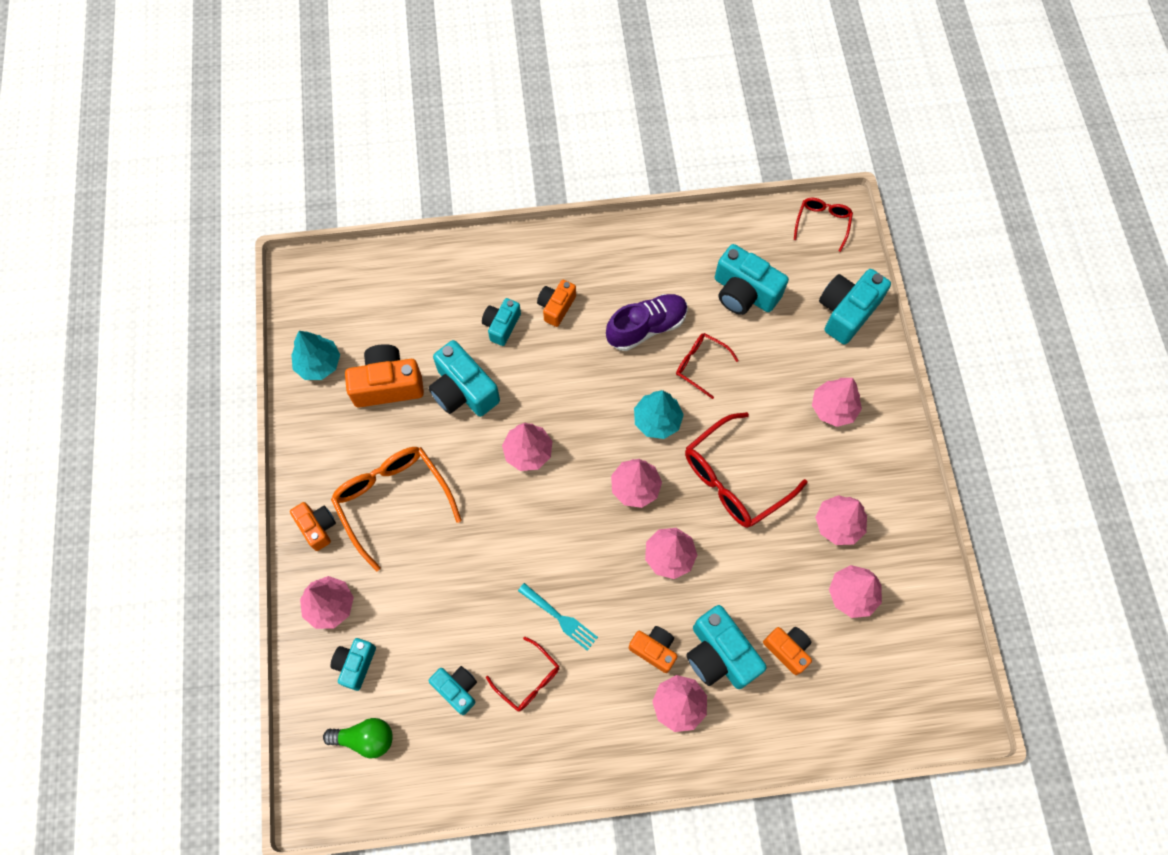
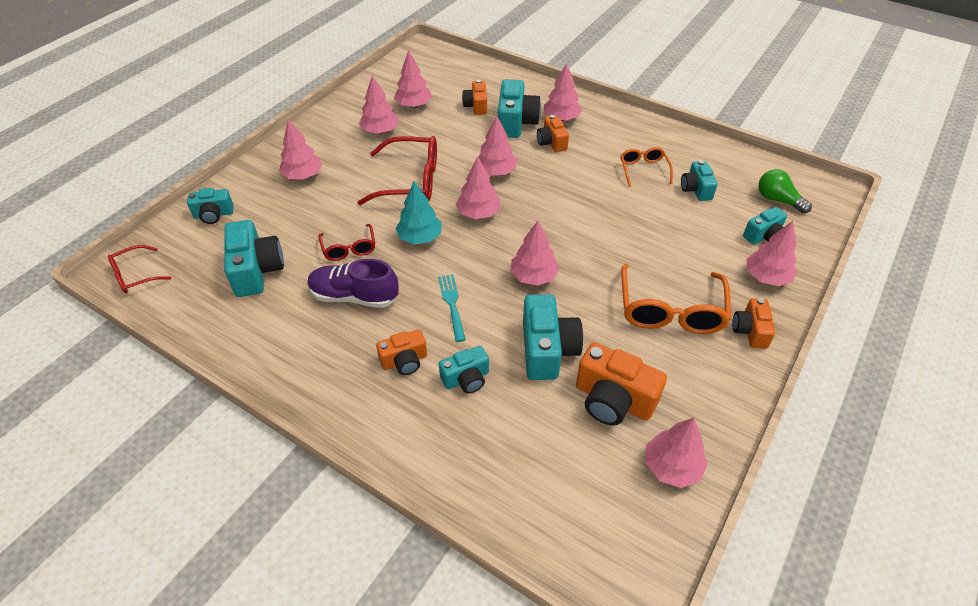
camera: 140 degrees left, 20 degrees down
turquoise tree [291,331,340,380] -> pink tree [646,418,708,488]
red glasses [486,637,560,711] -> orange glasses [621,147,673,187]
turquoise fork [518,583,598,651] -> turquoise fork moved to [438,274,466,342]
turquoise camera [819,269,891,345] -> turquoise camera [187,188,233,224], size x0.61

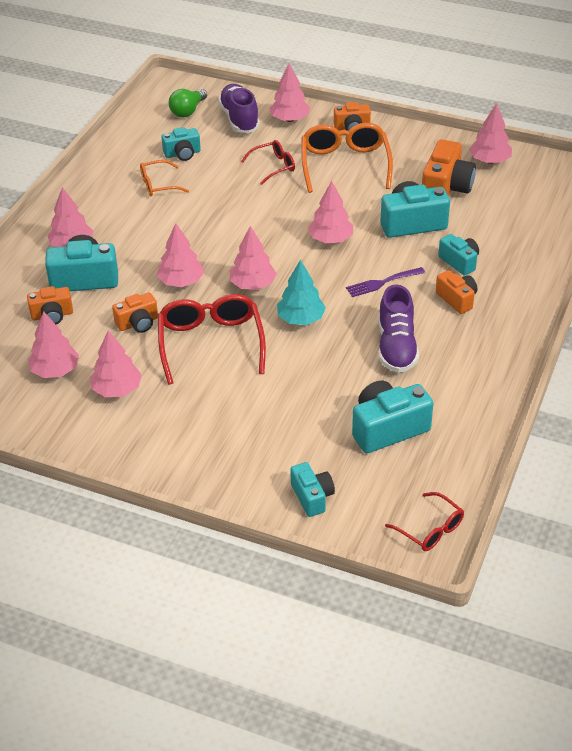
camera: 100 degrees left, 5 degrees down
pink tree [279,119,322,180] -> none
red glasses [319,224,375,261] -> red glasses moved to [241,140,295,185]
turquoise fork [438,274,466,342] -> purple fork [346,267,425,297]
orange camera [537,115,569,152] -> orange camera moved to [112,292,158,333]
orange glasses [621,264,731,334] -> orange glasses turned 90 degrees counterclockwise [302,123,393,193]
turquoise camera [743,207,787,245] -> purple shoe [218,84,260,133]

